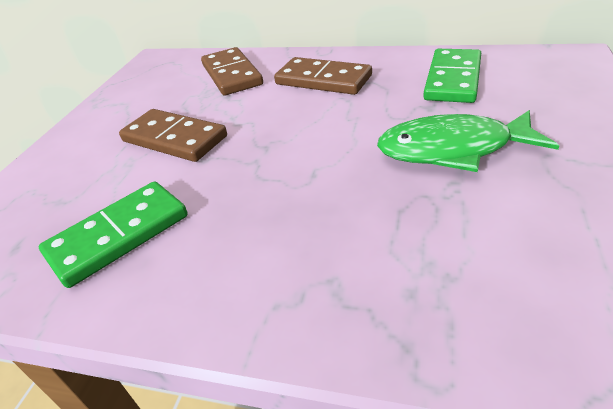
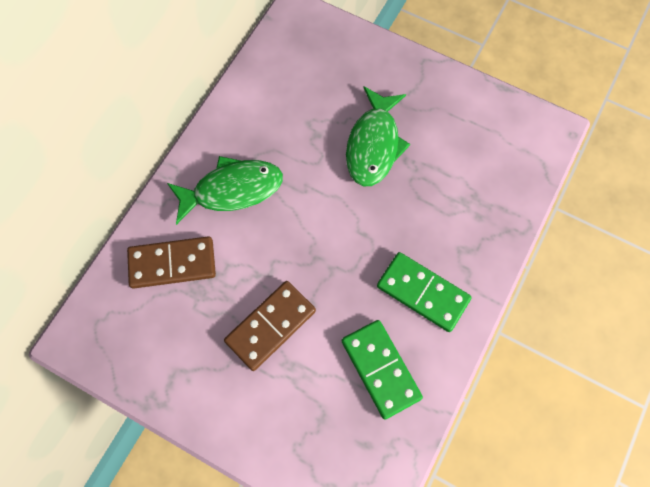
camera: 80 degrees left, 30 degrees up
brown domino [274,57,372,95] -> green fish [167,156,283,225]
green domino [423,49,481,103] -> green domino moved to [377,252,472,332]

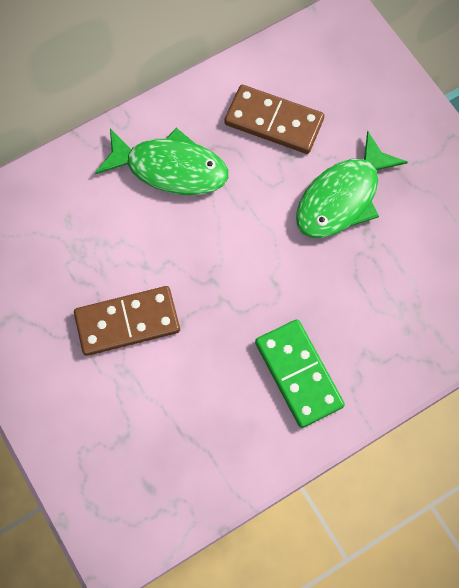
camera: 30 degrees right, 0 degrees up
brown domino [127,236,216,289] -> brown domino moved to [224,85,324,154]
green domino [342,320,423,420] -> none

